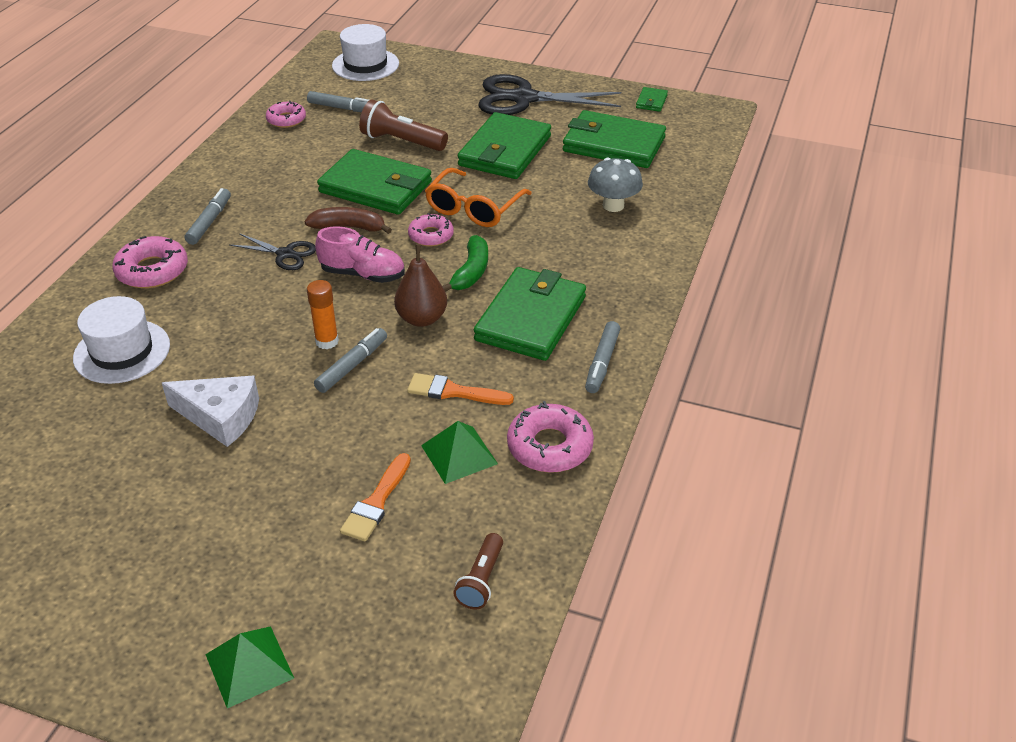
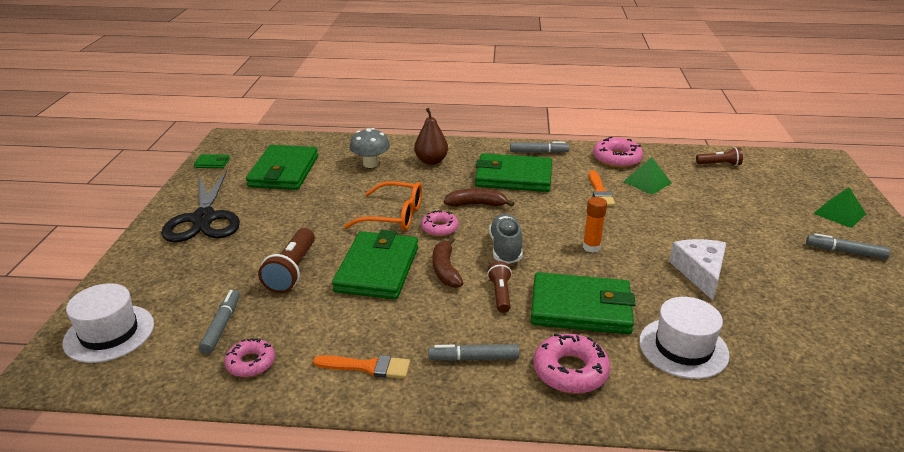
camera: 105 degrees left, 10 degrees down
black scissors [229,233,316,270] -> brown flashlight [487,261,512,313]
grey marker [314,328,387,393] -> grey marker moved to [806,233,890,259]
pink shoe [315,226,405,283] -> grey shoe [489,214,523,264]
orange brush [340,453,411,541] -> orange brush moved to [313,355,410,379]
brown pear [394,244,447,327] -> brown pear moved to [414,108,448,165]
green banana [442,235,488,292] -> brown banana [444,188,515,207]
green wallet [458,112,551,179] -> green wallet moved to [531,272,636,334]

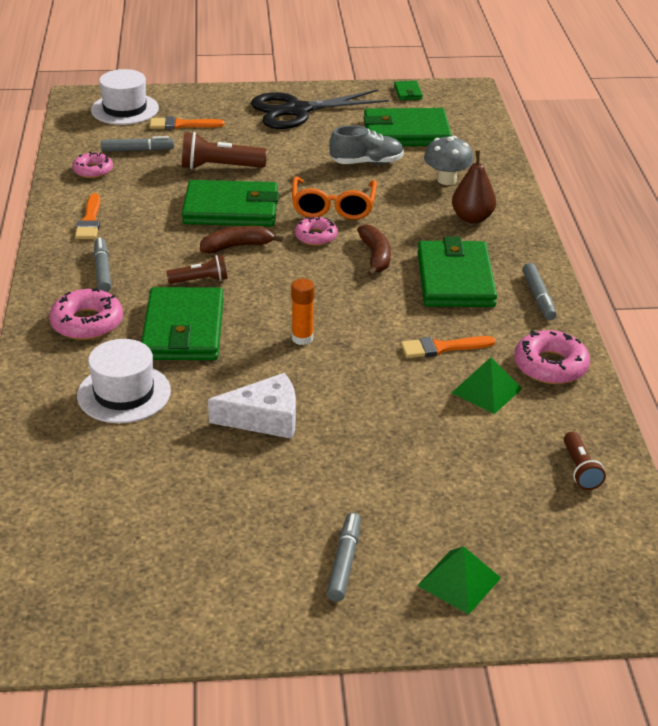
camera: 80 degrees right, 5 degrees up
grey shoe [489,214,523,264] -> grey shoe moved to [329,125,404,164]
none -> orange brush [150,116,225,130]

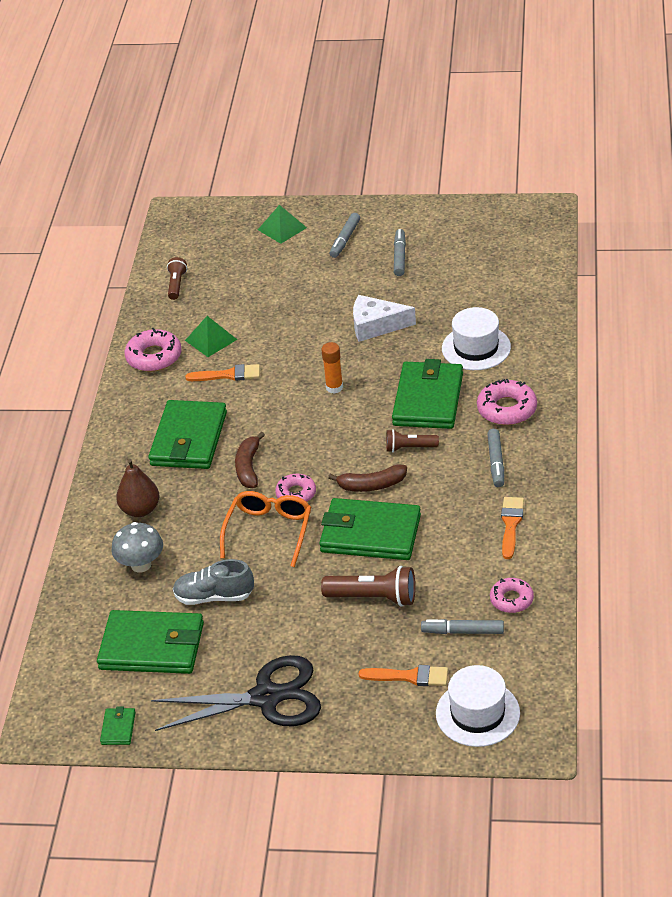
camera: 165 degrees left, 5 degrees up
grey marker [522,263,556,320] -> grey marker moved to [394,229,406,276]

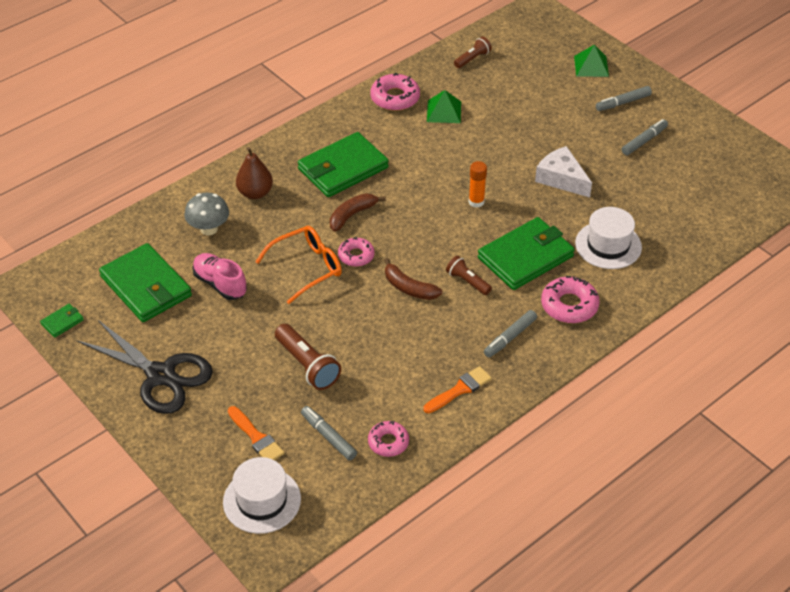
camera: 40 degrees right, 5 degrees up
grey shoe [173,559,254,605] -> pink shoe [192,253,247,300]
orange brush [185,364,260,381] -> none
green wallet [319,498,421,560] -> none

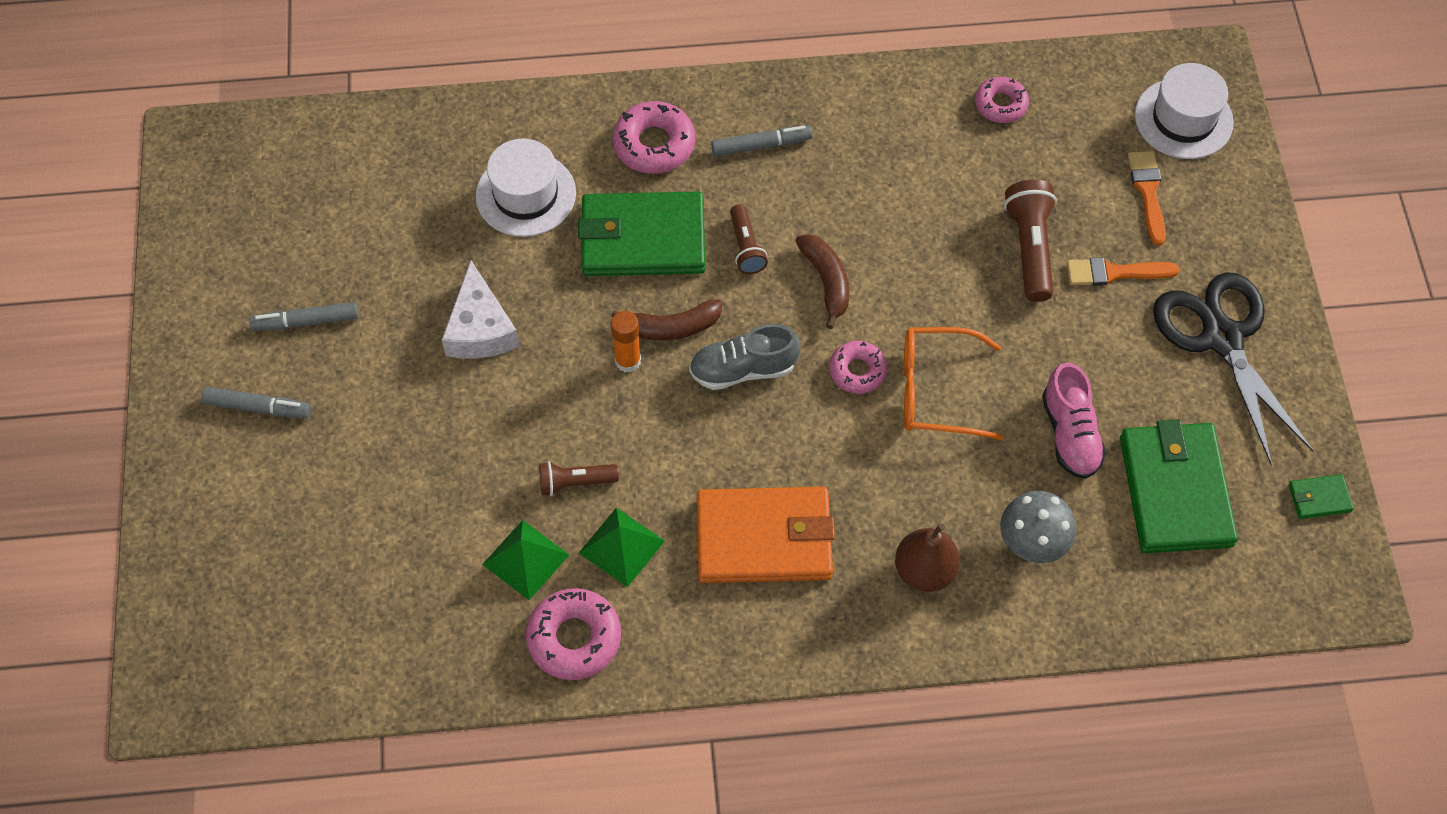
camera: 145 degrees left, 15 degrees up
green wallet [298,132,389,197] -> orange wallet [697,487,835,583]
grey marker [301,406,357,461] -> none
brown banana [330,193,386,232] -> brown banana moved to [611,299,722,340]
orange brush [423,366,492,413] -> orange brush moved to [1067,257,1179,286]
brown flashlight [454,37,492,68] -> brown flashlight moved to [539,461,619,496]
green pyramid [574,45,609,77] -> green pyramid moved to [579,508,665,587]
none -> grey shoe [689,324,800,390]

